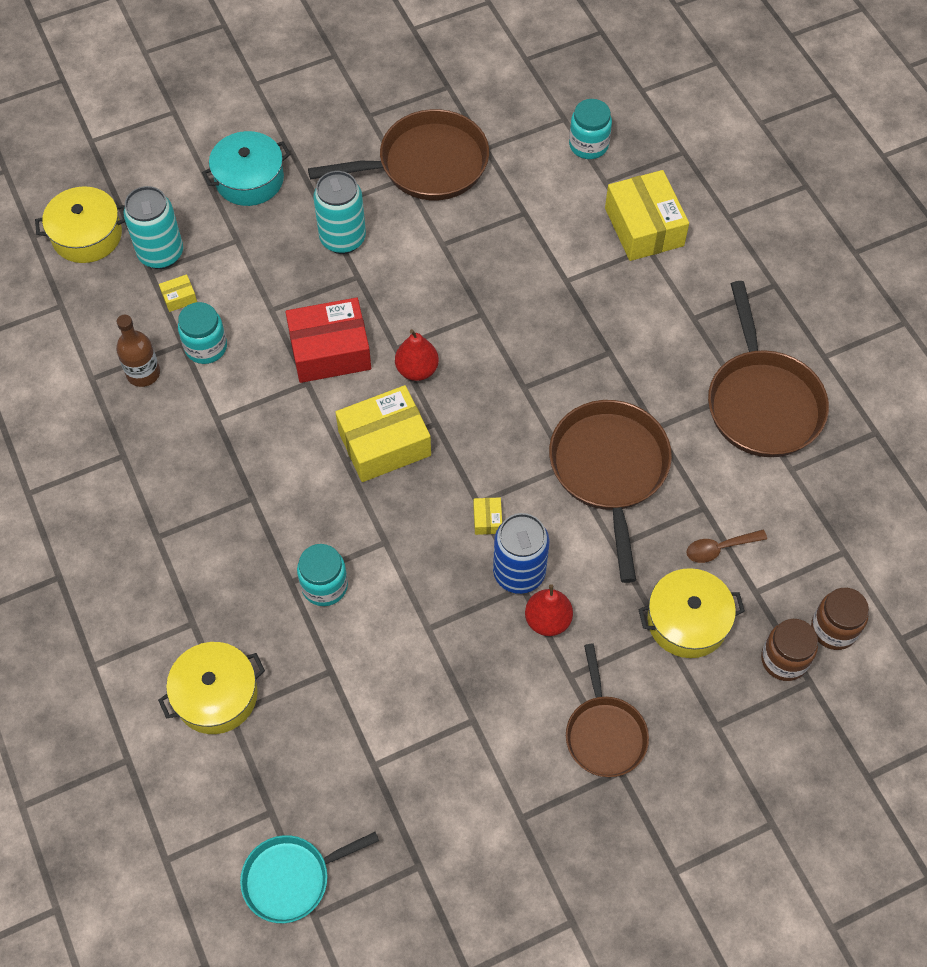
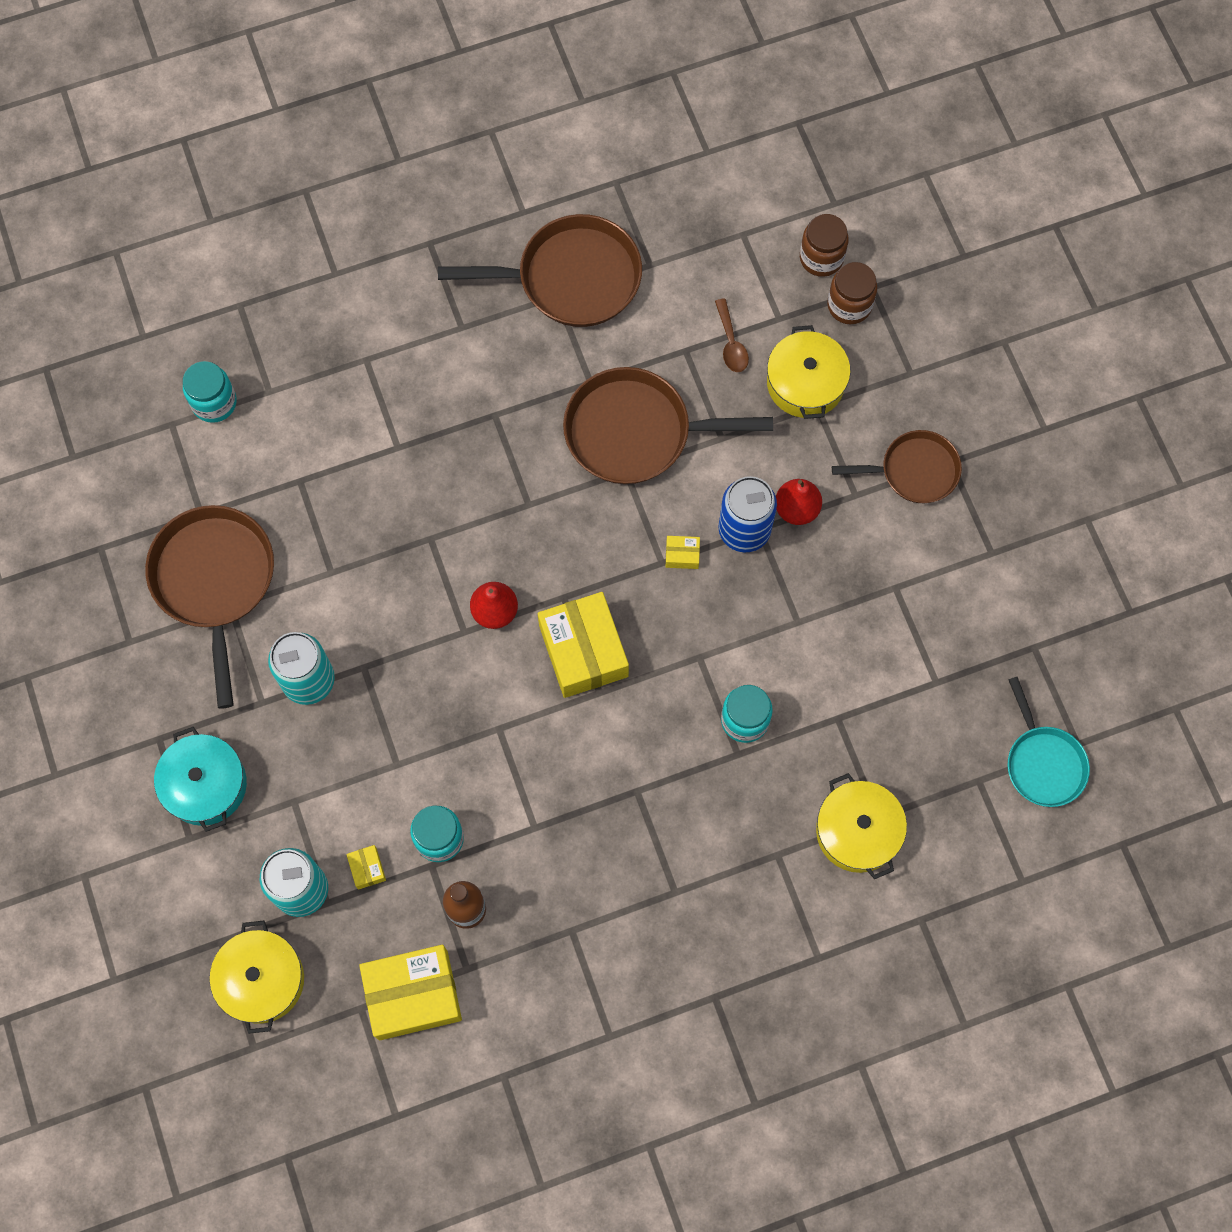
camera: 85 degrees left, 10 degrees up
red box [286,298,371,383] -> none
yellow box [605,170,689,261] -> yellow box moved to [359,945,462,1040]

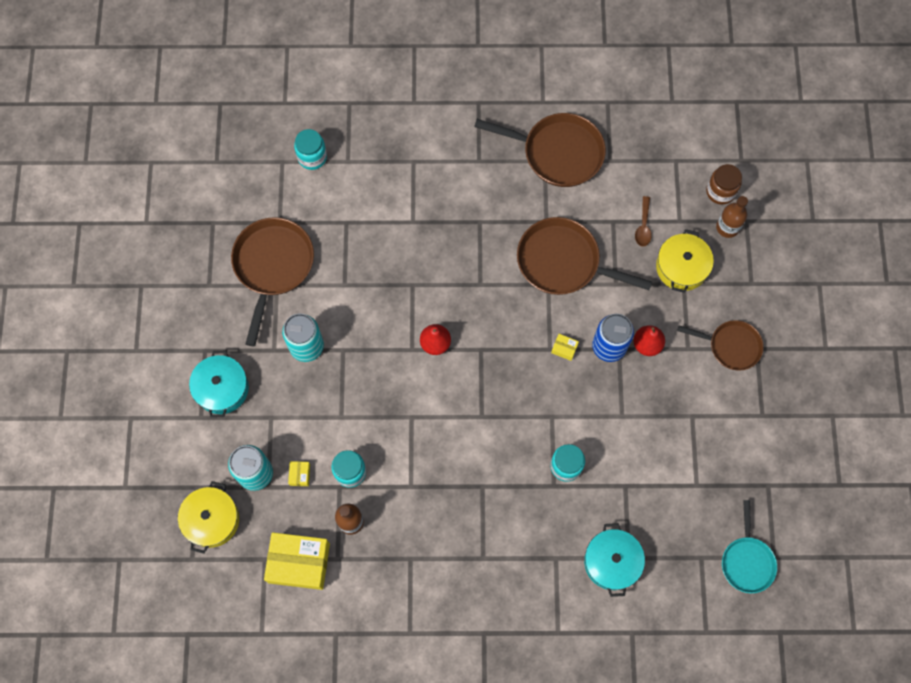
camera: 20 degrees right, 0 degrees up
yellow box [538,592,629,698] -> none
yellow pot [816,773,907,879] -> turquoise pot [584,523,645,597]
brown jar [827,262,877,324] -> brown bottle [716,196,748,238]

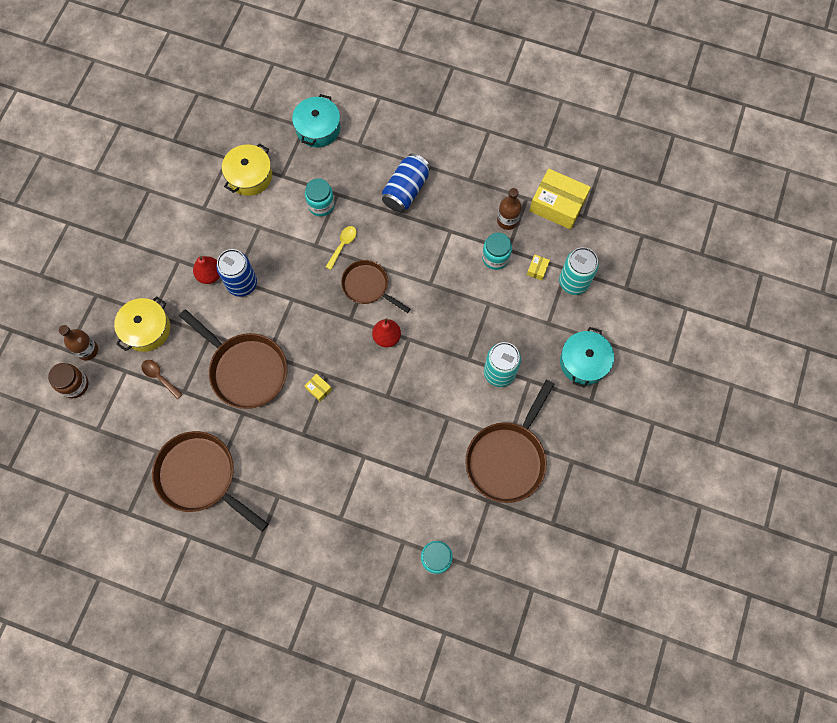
camera: 160 degrees left, 0 degrees up
yellow pot [178,481,239,554] -> yellow pot moved to [222,143,272,196]
yellow box [551,334,579,361] -> yellow box moved to [305,374,332,401]
brown spoon [635,196,652,247] -> brown spoon turned 75 degrees counterclockwise [141,360,183,399]
brown pan [677,320,764,370] -> brown pan moved to [341,260,410,313]
turquoise pan [722,500,777,593] -> none
none -> yellow spoon [326,226,357,270]
none -> blue can [382,154,430,212]

